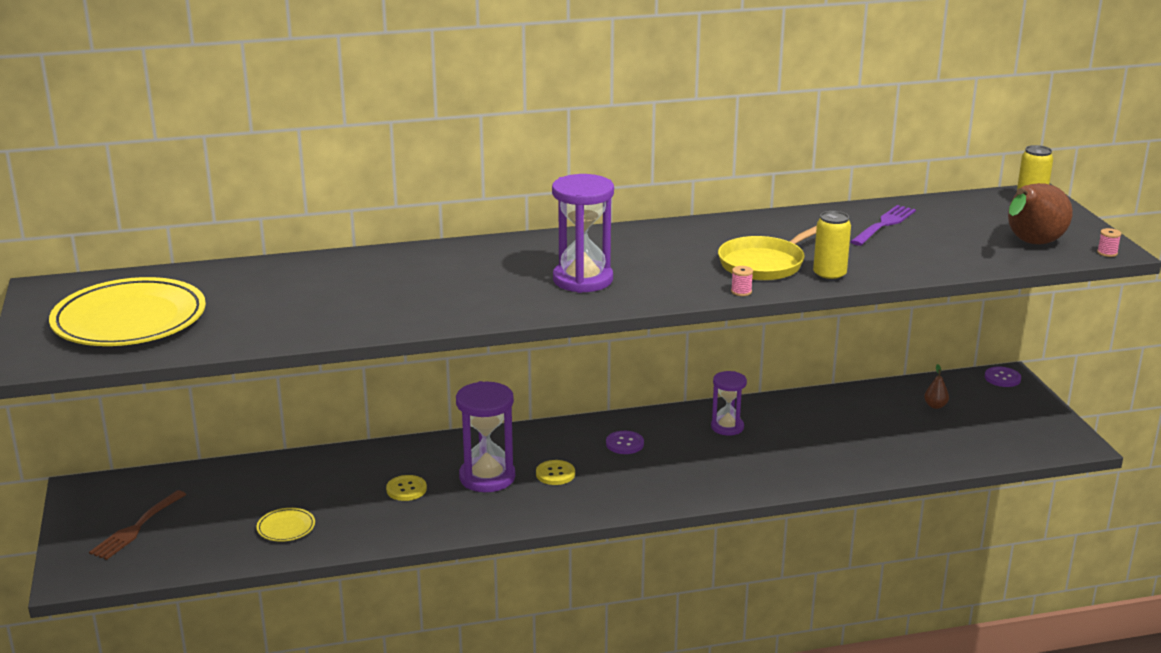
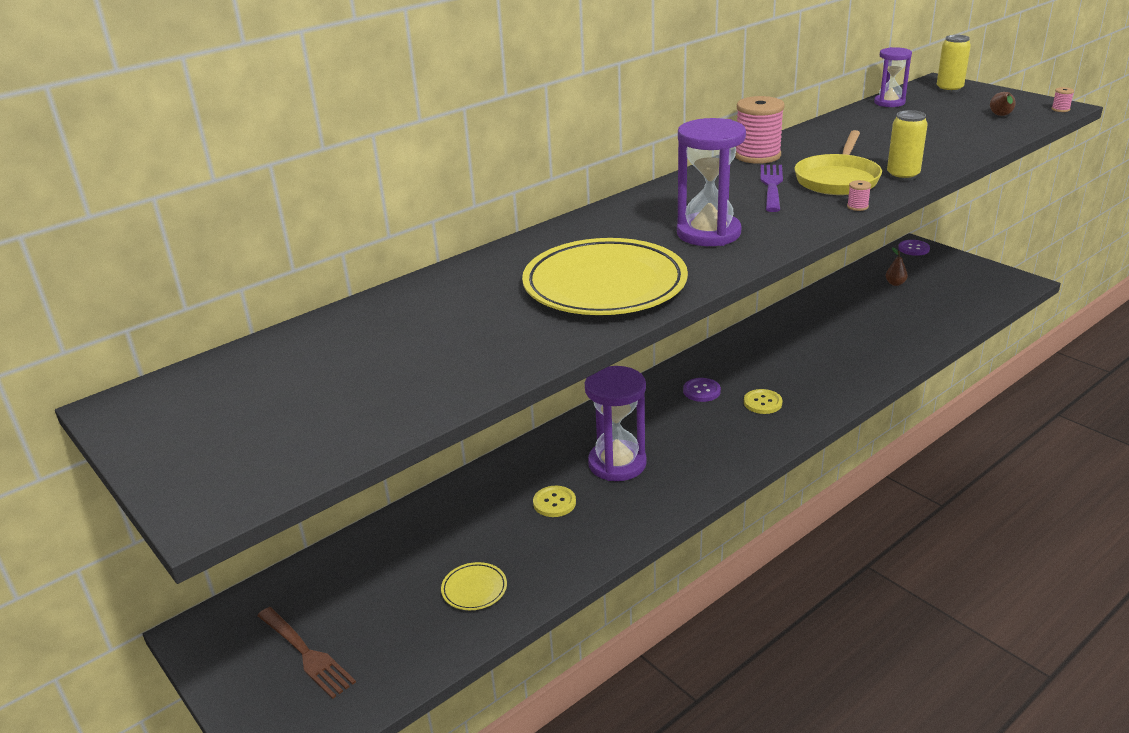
camera: 25 degrees left, 5 degrees up
yellow plate [49,277,206,346] -> yellow plate moved to [522,238,688,315]
brown fork [89,490,187,560] -> brown fork turned 45 degrees counterclockwise [257,607,356,699]
yellow button [536,460,575,485] -> yellow button moved to [744,389,782,414]
purple hourglass [711,371,747,435] -> purple hourglass moved to [874,47,912,107]
purple fork [850,205,916,246] -> purple fork moved to [761,165,783,212]
brown pear [1008,183,1073,244] -> brown pear [990,92,1016,116], size x0.43
none -> pink spool [735,96,785,164]

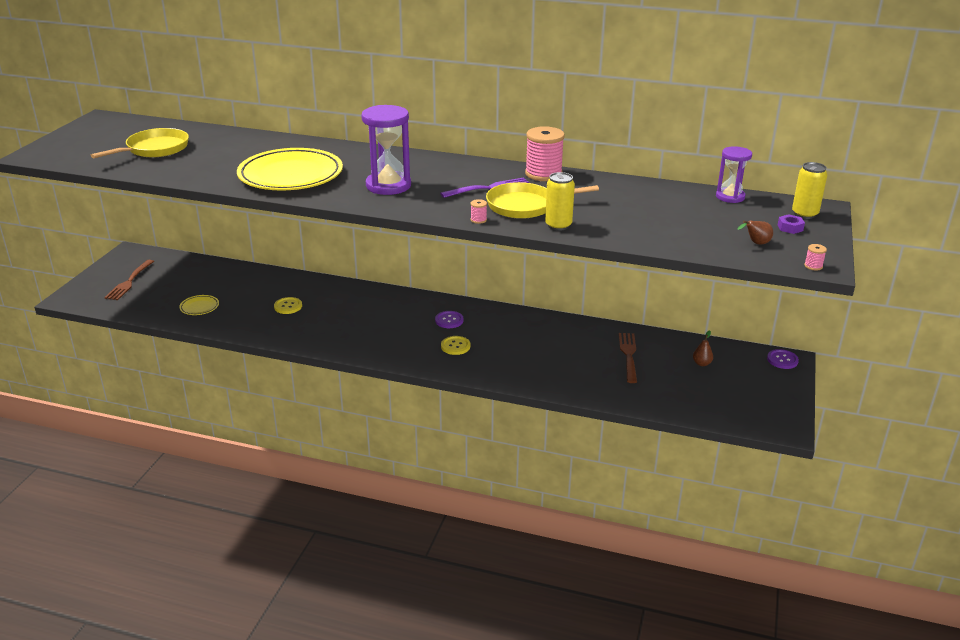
camera: 55 degrees right, 0 degrees up
purple hourglass [585,366,647,481] -> none
none -> yellow pan [91,128,189,159]
none -> brown fork [619,333,637,383]
none -> purple nut [778,214,805,234]

